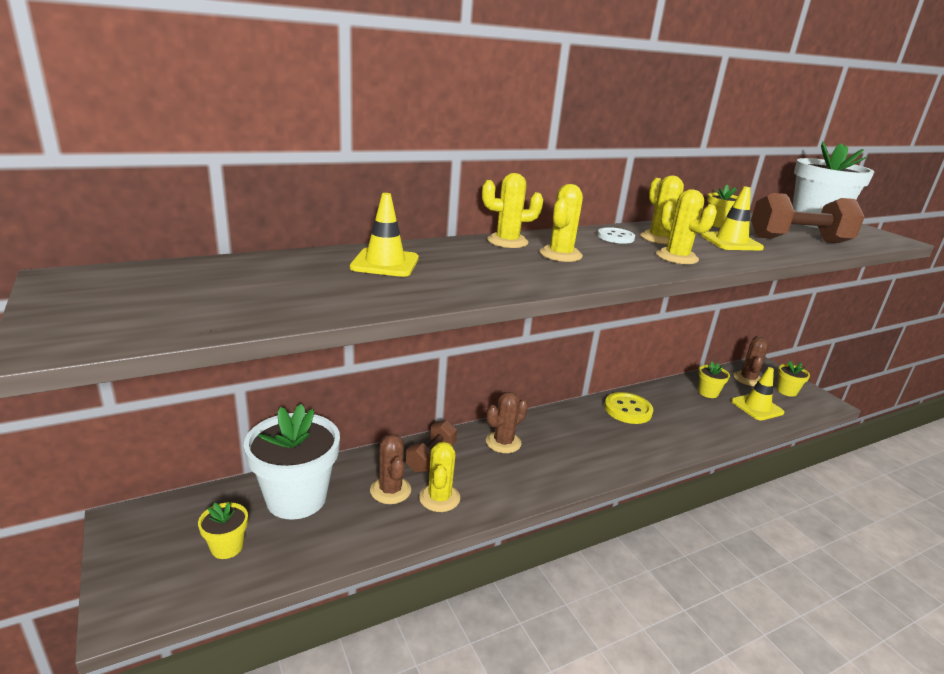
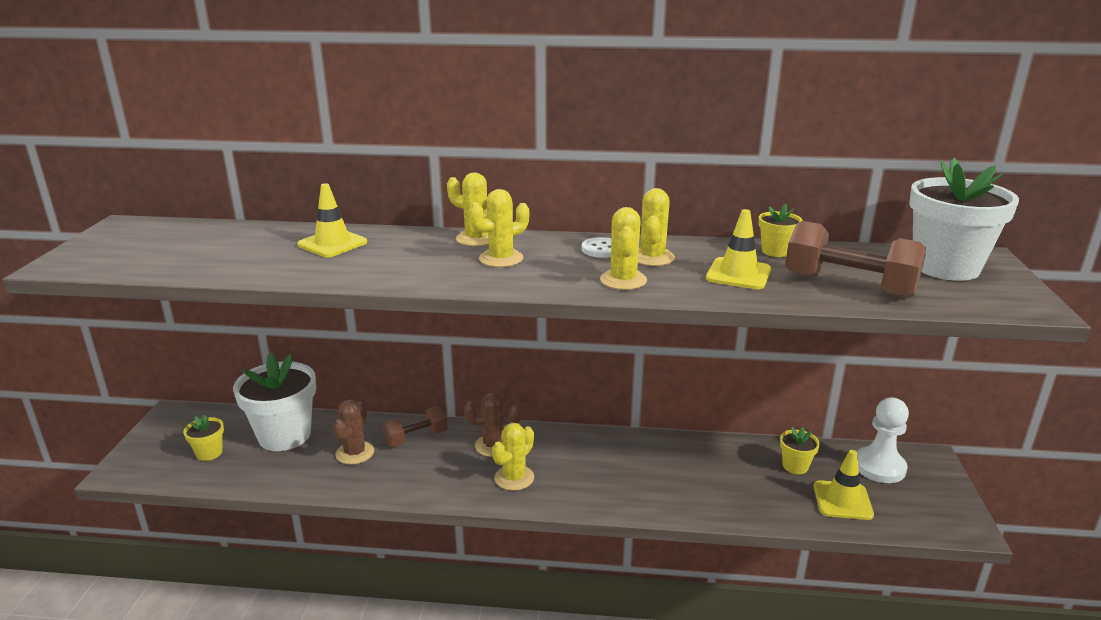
camera: 35 degrees right, 0 degrees up
yellow cactus [419,442,460,512] -> yellow cactus moved to [492,423,534,491]
yellow button [604,392,653,424] -> none
brown cactus [734,336,769,386] -> white pawn [857,398,909,483]
yellow flower pot [777,361,810,397] -> none

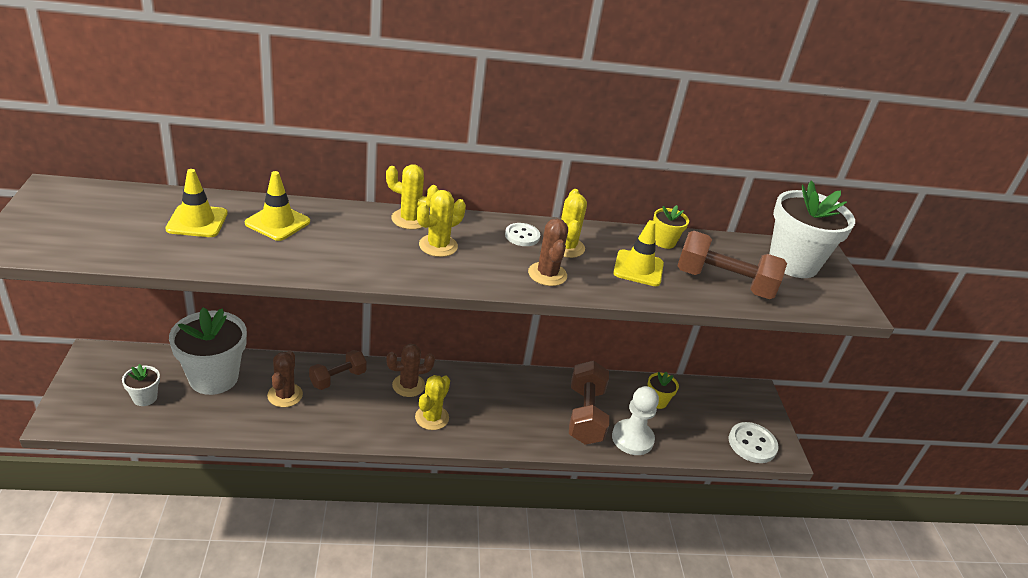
camera: 15 degrees left, 10 degrees up
yellow flower pot [183,415,224,461] -> white flower pot [122,364,160,406]
yellow cactus [600,207,647,290] -> brown cactus [528,219,568,286]
yellow traffic cone [813,450,874,520] -> yellow traffic cone moved to [165,169,228,237]
white pawn [857,398,909,483] -> white pawn moved to [612,386,659,455]
none -> brown dumbbell [569,361,609,445]
none -> white button [729,422,779,463]

